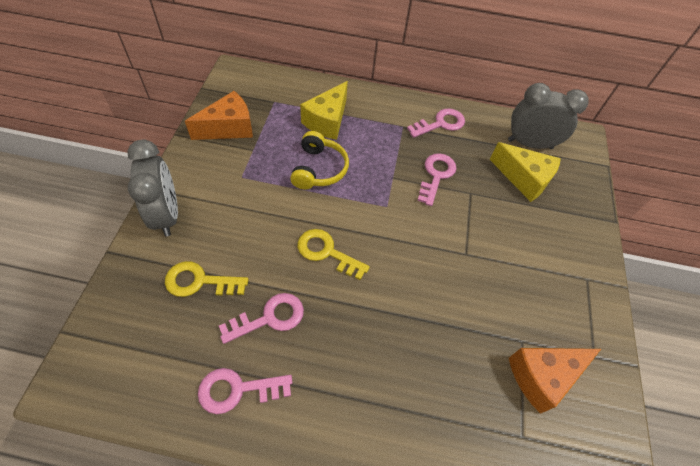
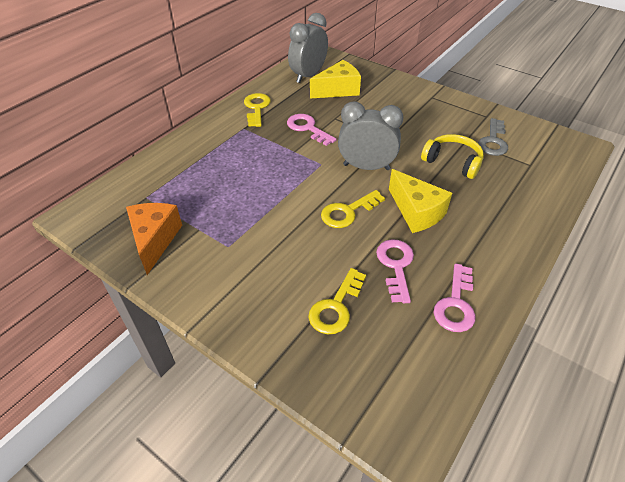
camera: 60 degrees left, 10 degrees down
grey clock [127,139,178,237] -> grey clock moved to [338,101,403,170]
yellow headphones [290,131,349,190] -> yellow headphones moved to [421,134,484,179]
yellow cheese [300,81,348,140] -> yellow cheese moved to [389,169,452,233]
pink key [407,108,465,138] -> yellow key [244,93,271,127]
orange cheese [509,348,601,414] -> grey key [478,118,508,156]

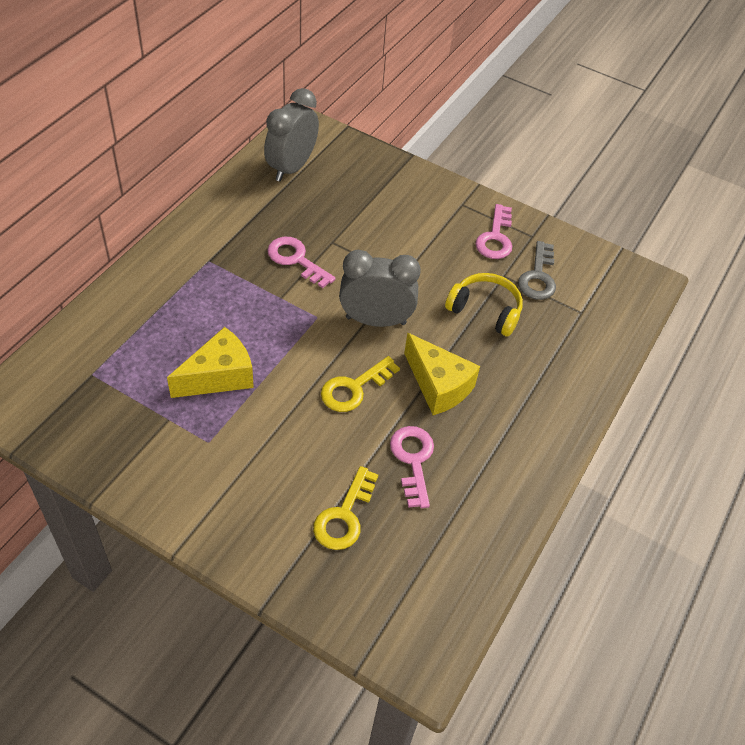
camera: 10 degrees left, 5 degrees up
orange cheese [126,203,182,275] -> none
yellow key [244,93,271,127] -> none
yellow cheese [310,60,361,98] -> yellow cheese moved to [167,327,254,398]
pink key [434,264,475,332] -> pink key moved to [475,204,512,259]

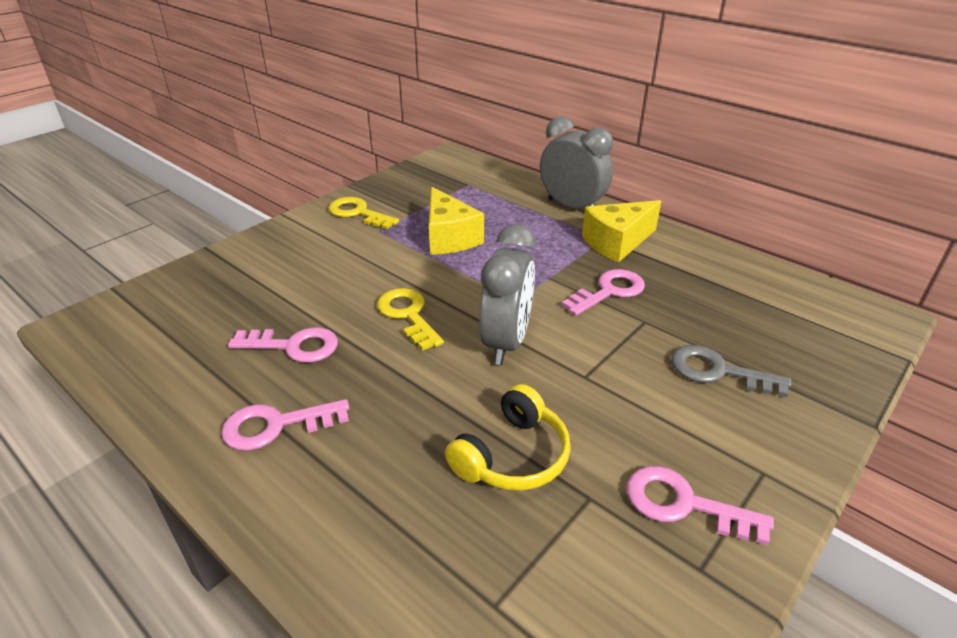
camera: 105 degrees right, 15 degrees down
grey clock [264,88,319,182] -> grey clock moved to [540,116,613,208]
yellow key [313,466,378,550] -> yellow key moved to [328,197,399,229]
yellow cheese [404,333,480,415] -> yellow cheese moved to [582,200,661,262]
grey key [518,241,556,300] -> grey key moved to [671,345,791,397]
none -> pink key [221,399,349,451]

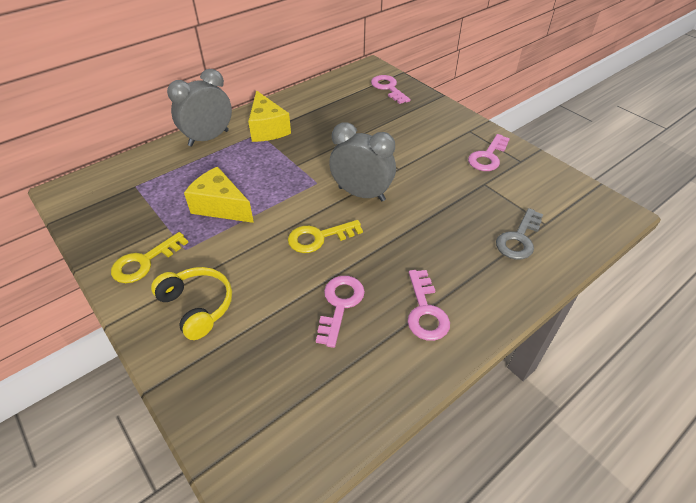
camera: 80 degrees left, 10 degrees up
yellow cheese [429,187,484,255] -> yellow cheese turned 135 degrees counterclockwise [184,167,254,223]
yellow headphones [445,384,571,491] -> yellow headphones moved to [151,267,232,340]
pink key [562,269,645,316] -> pink key moved to [371,75,411,104]
grey key [671,345,791,397] -> grey key moved to [496,208,543,260]

